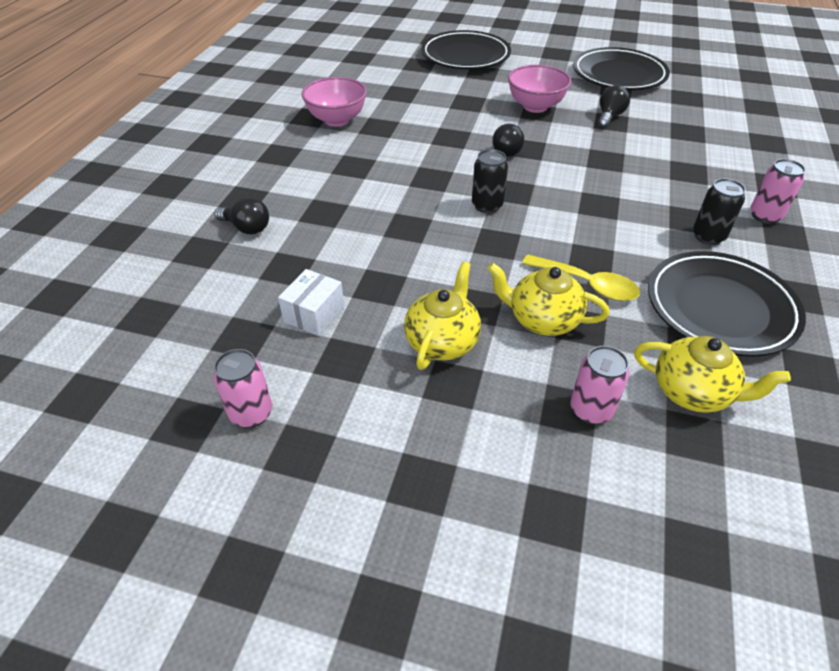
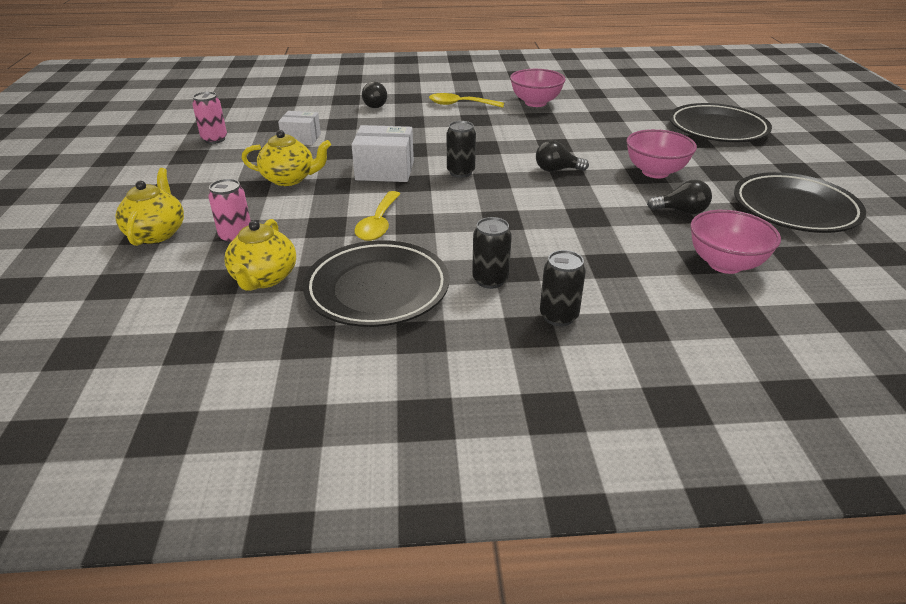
camera: 70 degrees right, 10 degrees down
yellow teapot [487,263,610,336] -> yellow teapot moved to [115,168,184,246]
pink can [751,159,806,224] -> black can [540,250,586,326]
none -> white box [352,125,414,182]
none -> yellow spoon [429,93,504,108]
none -> pink bowl [690,210,781,274]

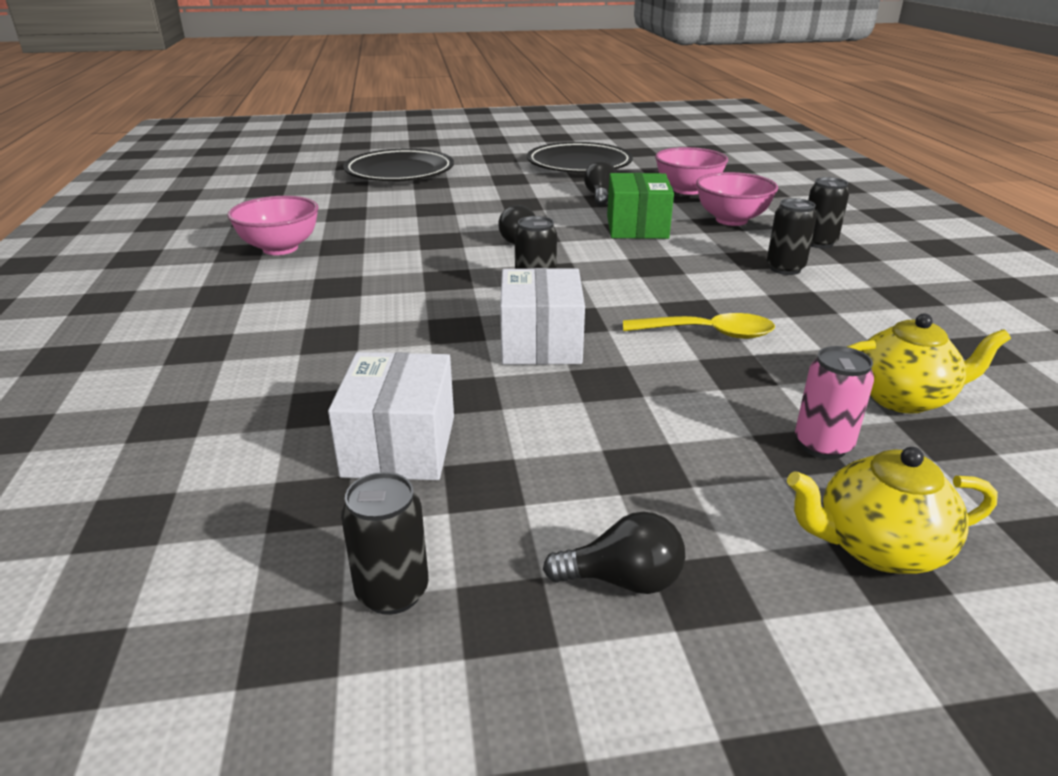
camera: 95 degrees left, 5 degrees down
pink can [192,92,227,144] -> black can [341,472,429,615]
yellow teapot [242,130,331,186] -> none
white box [278,111,321,145] -> white box [328,352,454,480], size x1.51
black plate [303,240,449,327] -> none
black light bulb [362,82,387,108] -> black light bulb moved to [543,512,685,594]
yellow spoon [429,93,504,108] -> none
pink bowl [626,129,697,178] -> pink bowl moved to [696,172,778,226]
none -> green box [607,173,674,239]

